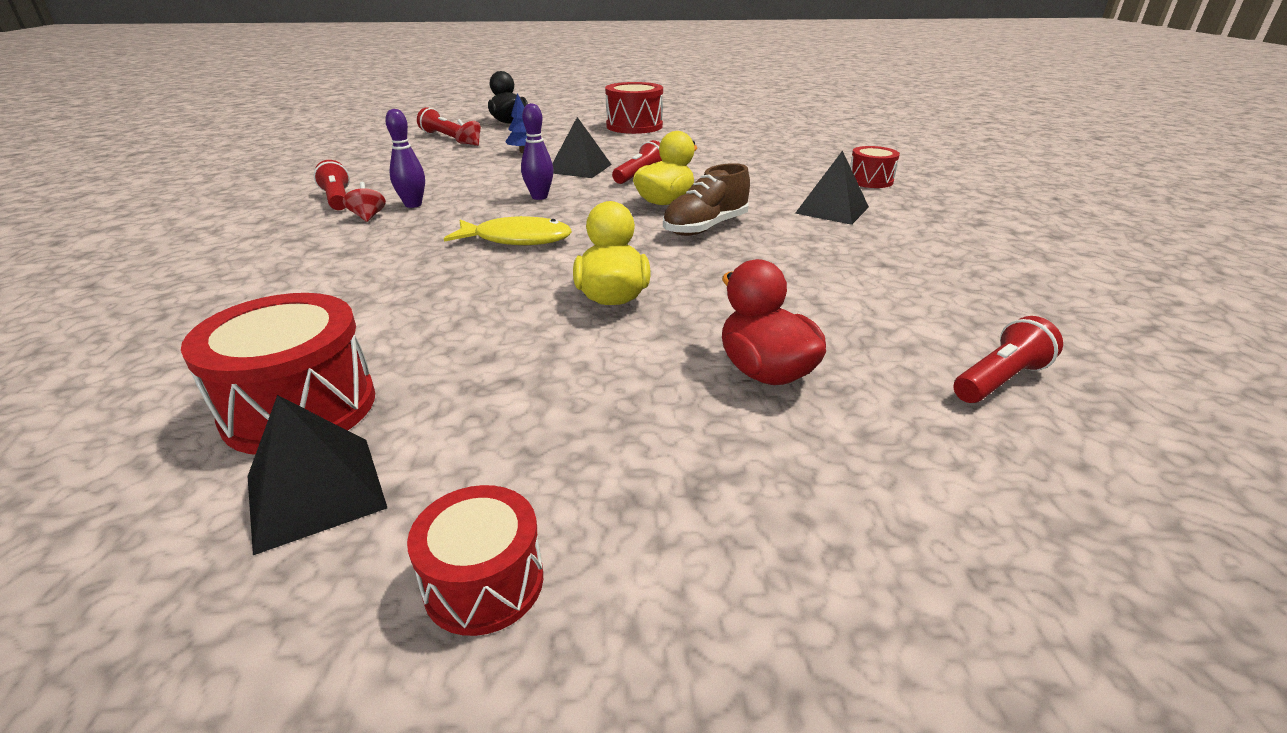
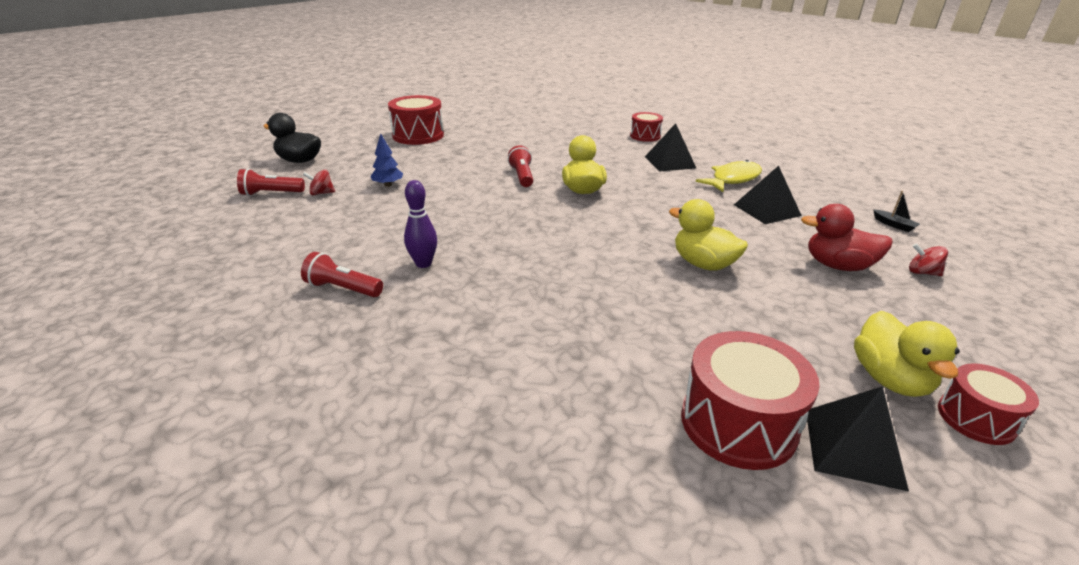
camera: 45 degrees left, 0 degrees up
red spinning top [343,182,386,222] -> red spinning top moved to [909,243,948,276]
yellow fish [444,216,572,245] -> yellow fish moved to [696,160,762,192]
purple bowling pin [521,103,554,200] -> none
black pyramid [552,117,612,178] -> black pyramid moved to [734,166,802,224]
brown shoe [663,163,750,236] -> none
red flashlight [953,316,1063,403] -> black boat [873,191,920,232]
none -> yellow duck [854,311,960,397]

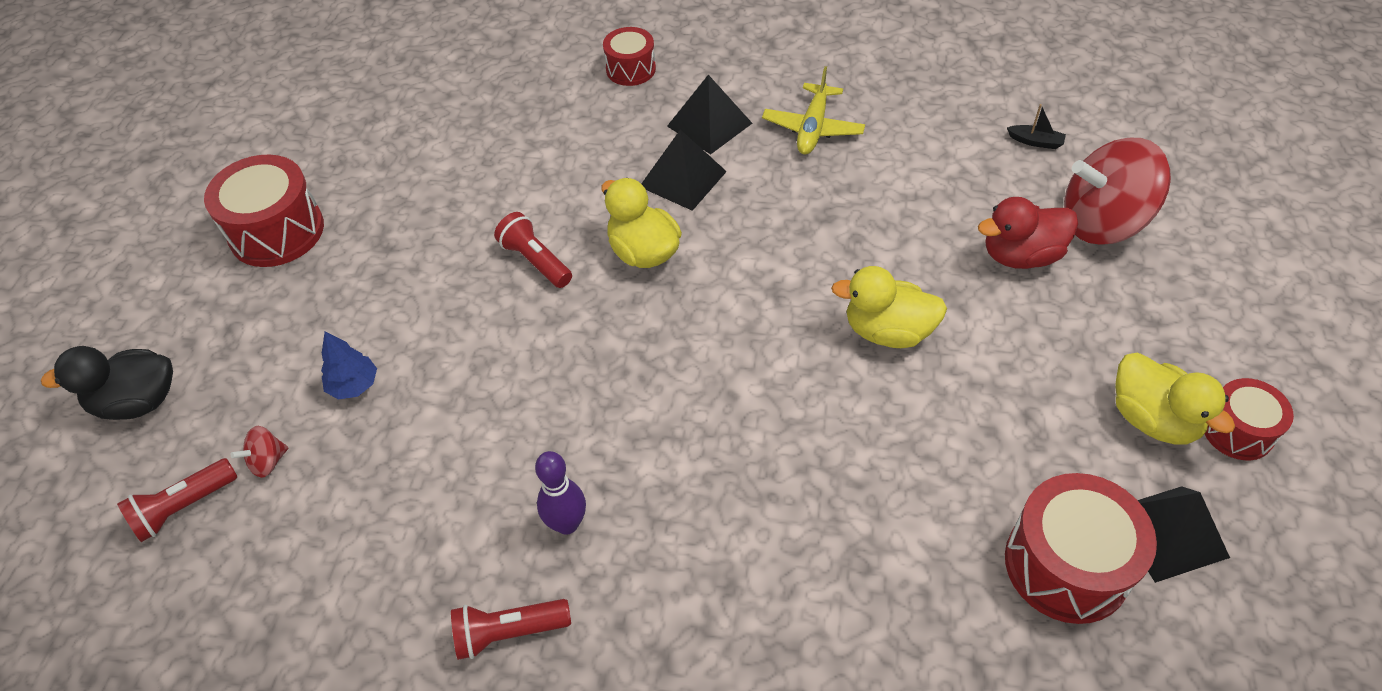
camera: 30 degrees left, 20 degrees up
yellow fish [696,160,762,192] -> yellow plane [762,66,865,154]
black pyramid [734,166,802,224] -> black pyramid moved to [641,130,727,211]
red spinning top [909,243,948,276] -> red spinning top [1064,138,1171,245], size x2.46

